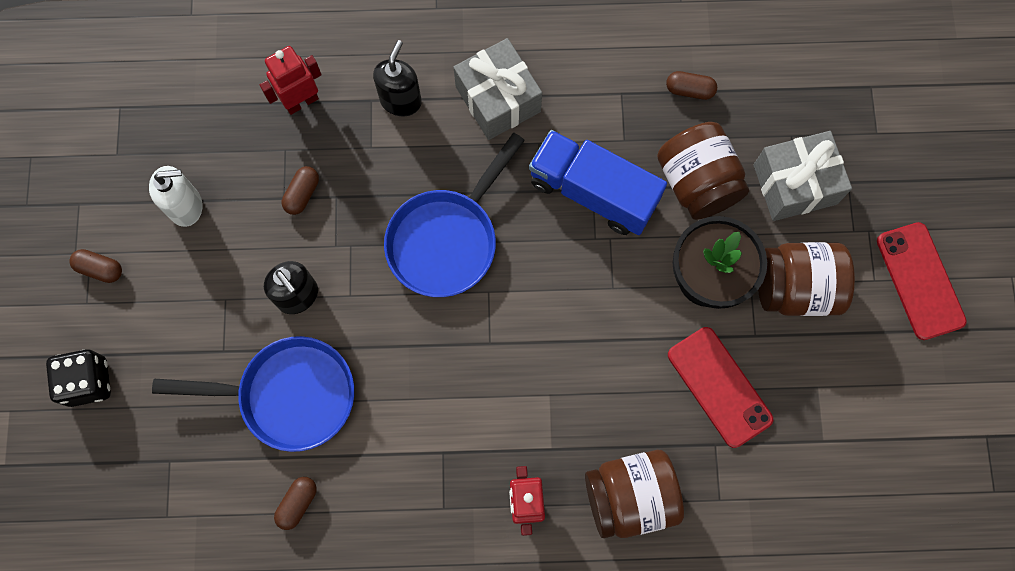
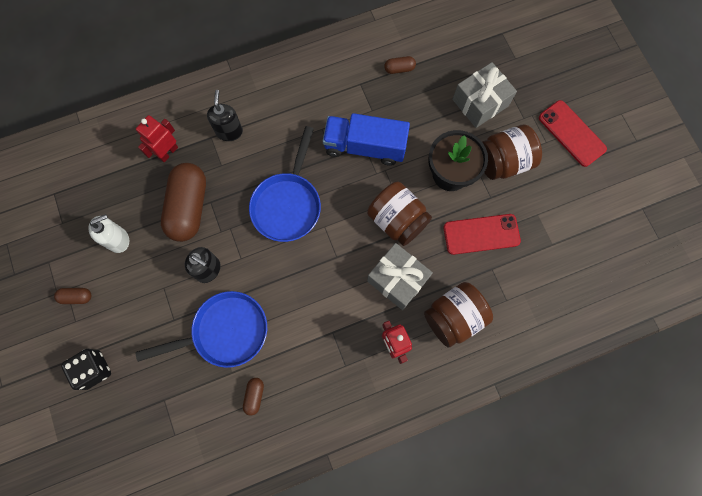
camera: 20 degrees left, 0 degrees up
brown capsule [282,166,319,215] -> brown capsule [161,163,206,242], size x2.34
grey gift [453,38,542,140] -> grey gift moved to [367,243,433,310]
brown jar [657,122,749,220] -> brown jar moved to [367,182,432,246]
red phone [668,327,773,448] -> red phone turned 45 degrees counterclockwise [443,214,521,255]

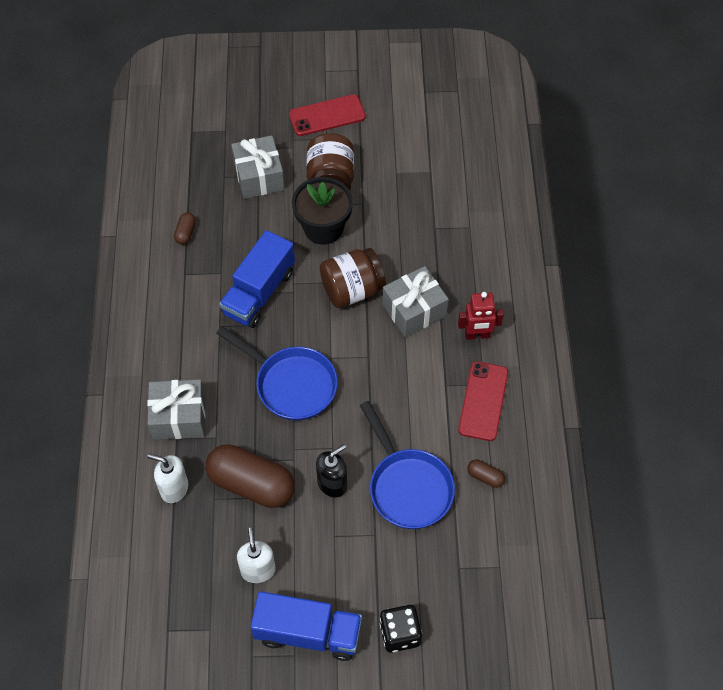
camera: 70 degrees left, 15 degrees down
brown capsule [54,288,91,304] -> blue truck [251,591,362,661]
red robot [136,115,178,162] -> white soap dispenser [147,454,189,503]
blue pan [136,291,267,368] -> blue pan turned 150 degrees clockwise [360,401,455,529]
black soap dispenser [207,90,243,141] -> grey gift [147,379,205,440]
brown jar [424,282,493,348] -> none
red phone [443,214,521,255] -> red phone moved to [458,361,508,441]

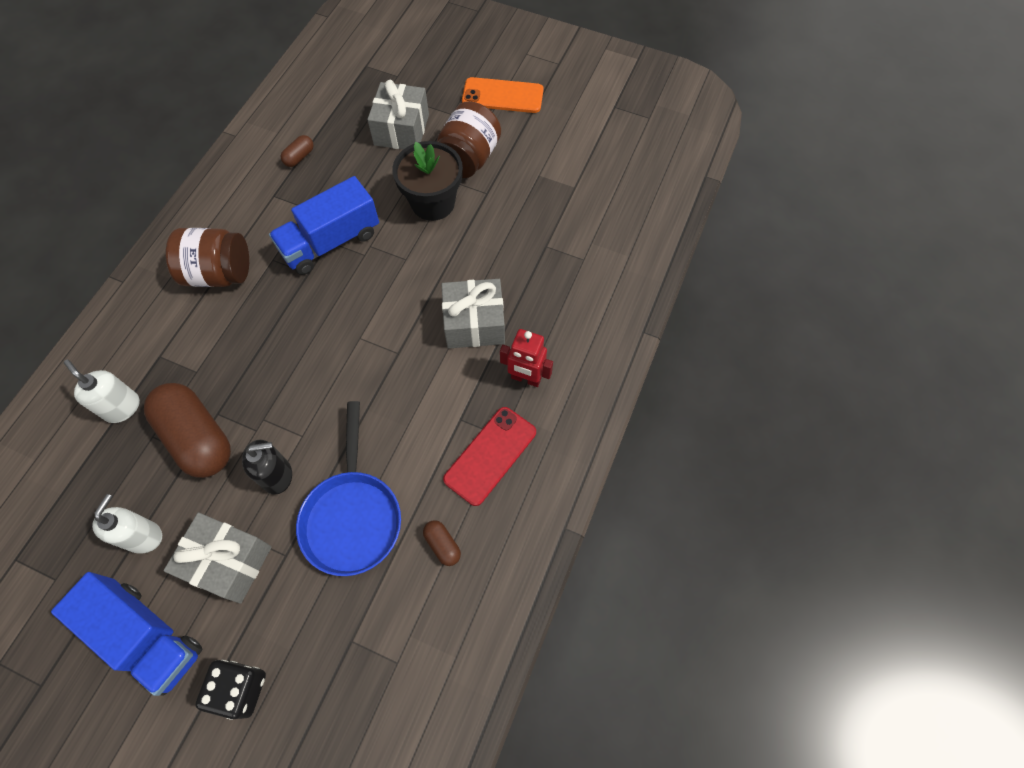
camera: 25 degrees right, 5 degrees up
grey gift [147,379,205,440] -> grey gift moved to [164,513,271,604]
blue pan [216,326,338,421] -> none
red phone [289,94,366,136] -> orange phone [462,77,544,113]
brown jar [320,248,386,308] -> brown jar moved to [165,228,249,287]

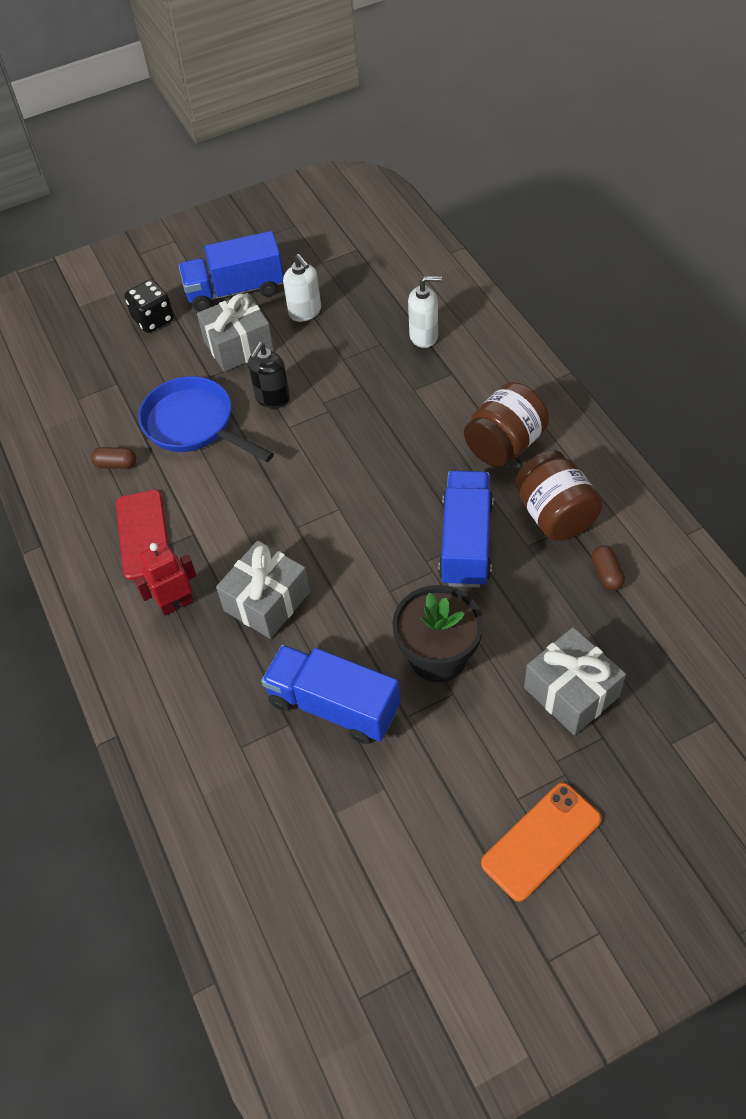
camera: 135 degrees right, 10 degrees down
brown capsule [144,383,231,478] -> none
brown jar [437,101,501,178] -> brown jar moved to [515,450,603,541]
none -> blue truck [261,645,400,744]

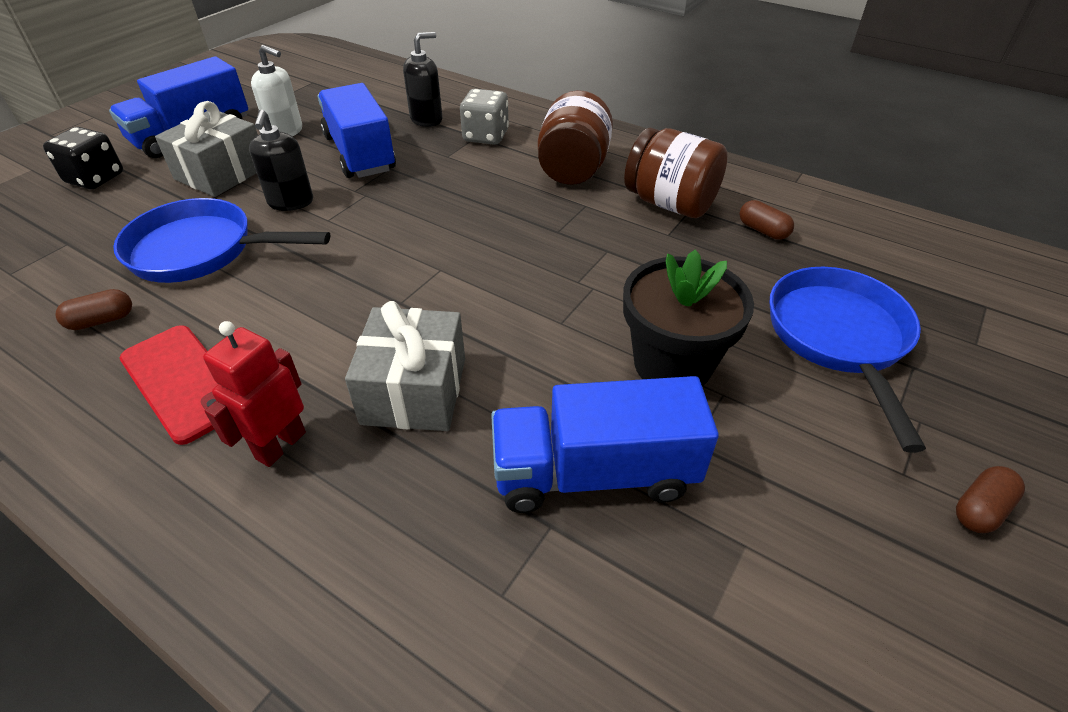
camera: 35 degrees left, 10 degrees down
white soap dispenser [408,276,442,348] -> black soap dispenser [403,32,443,127]
blue truck [438,471,493,587] -> blue truck moved to [318,83,396,178]
orange phone [481,783,602,902] -> brown capsule [956,466,1025,533]
grey gift [524,627,626,735] -> blue pan [770,267,926,453]
none -> grey dice [460,89,509,145]

